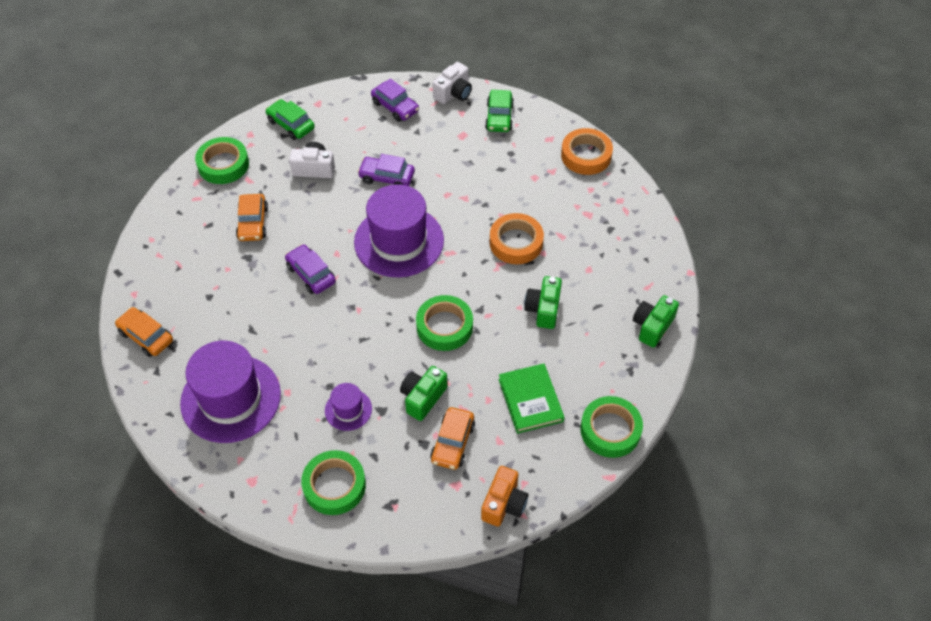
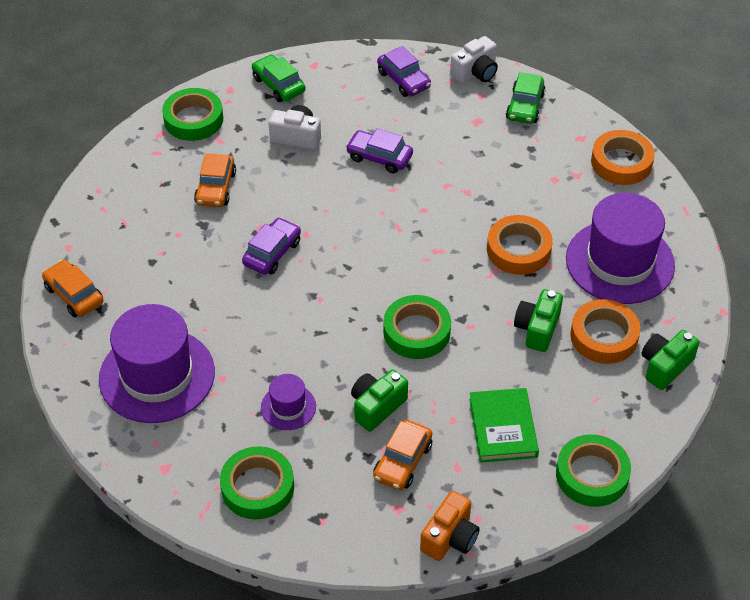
camera: 10 degrees right, 5 degrees down
purple car [285,244,336,294] -> purple car turned 60 degrees clockwise [242,217,301,275]
purple hat [354,184,444,277] -> purple hat moved to [566,193,675,304]
none -> orange tape [570,299,641,364]

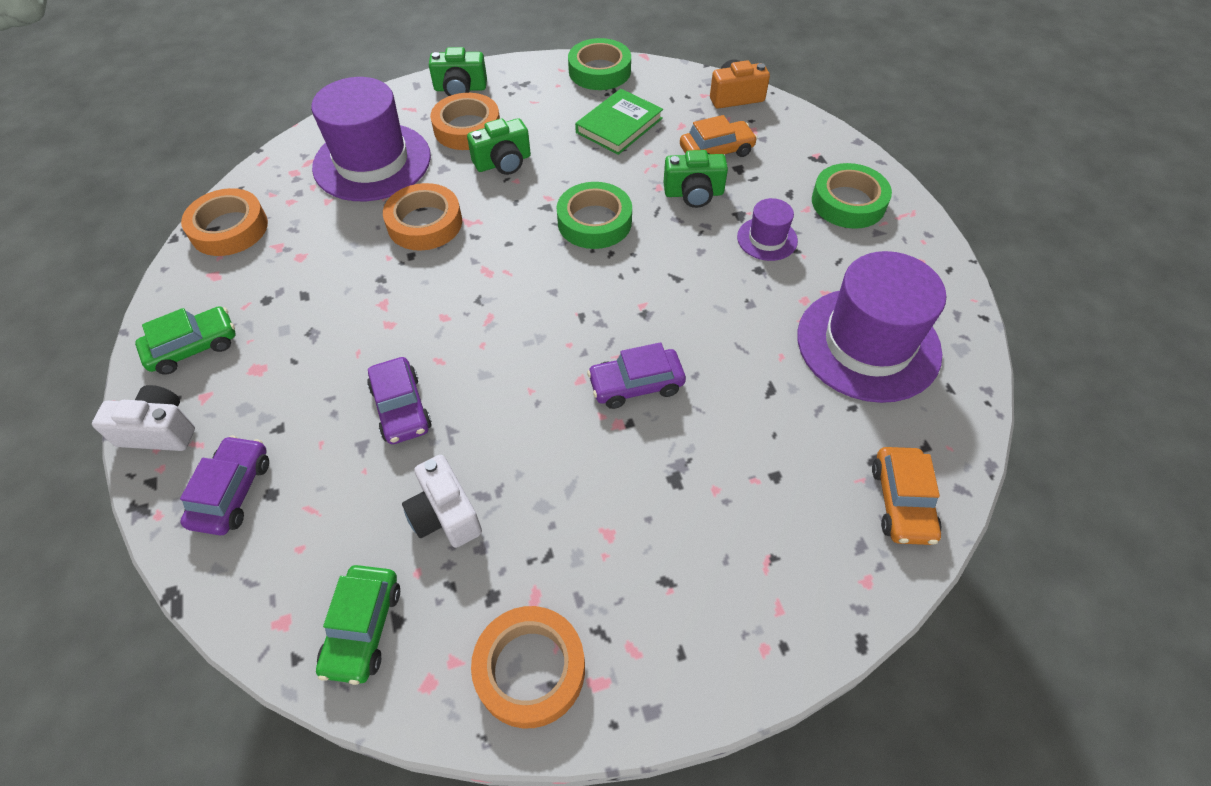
camera: 135 degrees left, 5 degrees up
green tape [162,88,223,141] -> orange tape [471,606,585,728]
orange car [194,153,236,207] -> none

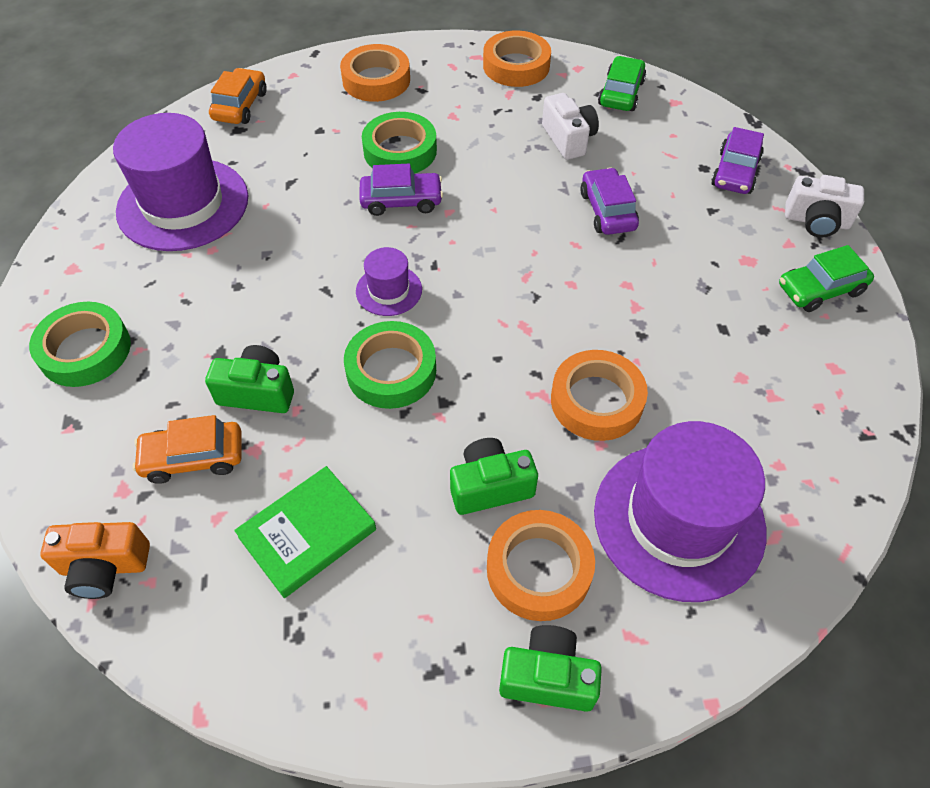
camera: 170 degrees left, 0 degrees up
orange tape [181,188,268,256] -> orange tape moved to [340,44,410,102]
green tape [568,38,631,90] -> green tape moved to [362,112,437,174]
purple hat [737,198,798,261] -> purple hat moved to [356,247,422,316]

